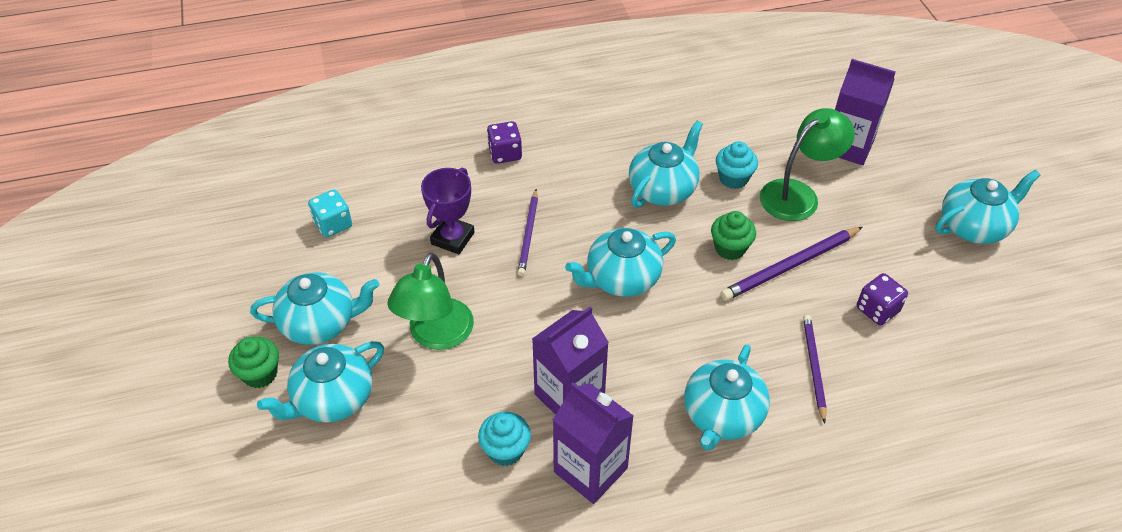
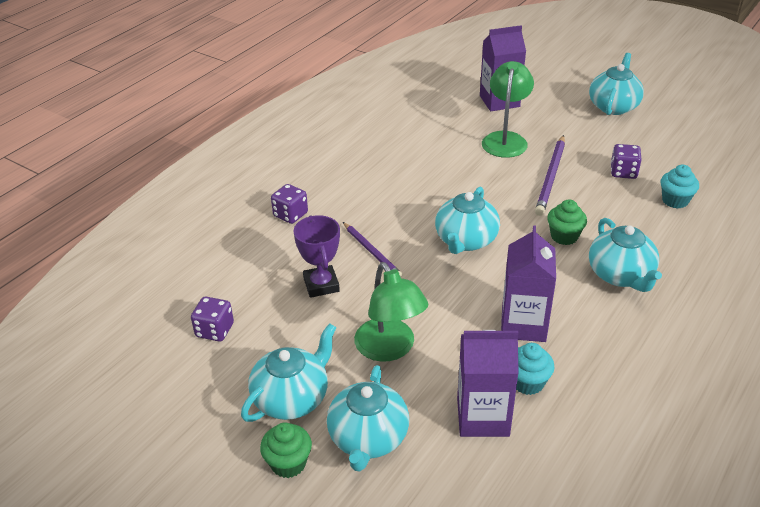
camera: 40 degrees left, 10 degrees down
turquoise dice [308,190,352,237] -> purple dice [191,297,234,342]
purple carton [553,382,634,504] -> purple carton moved to [457,330,519,437]
turquoise teapot [629,121,703,208] -> none
green cupcake [711,211,756,260] -> green cupcake moved to [547,199,587,245]
turquoise cupcake [716,141,758,189] -> turquoise cupcake moved to [660,165,699,209]
purple pencil [803,315,827,424] -> none

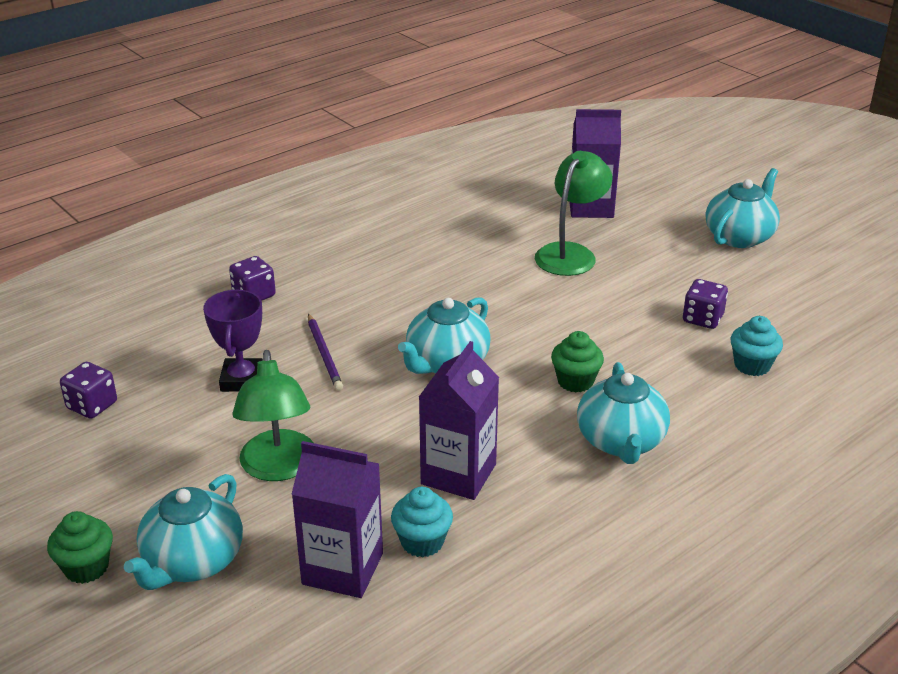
camera: 15 degrees right, 5 degrees down
turquoise teapot [241,323,337,422] -> none
purple pencil [535,135,565,216] -> none

